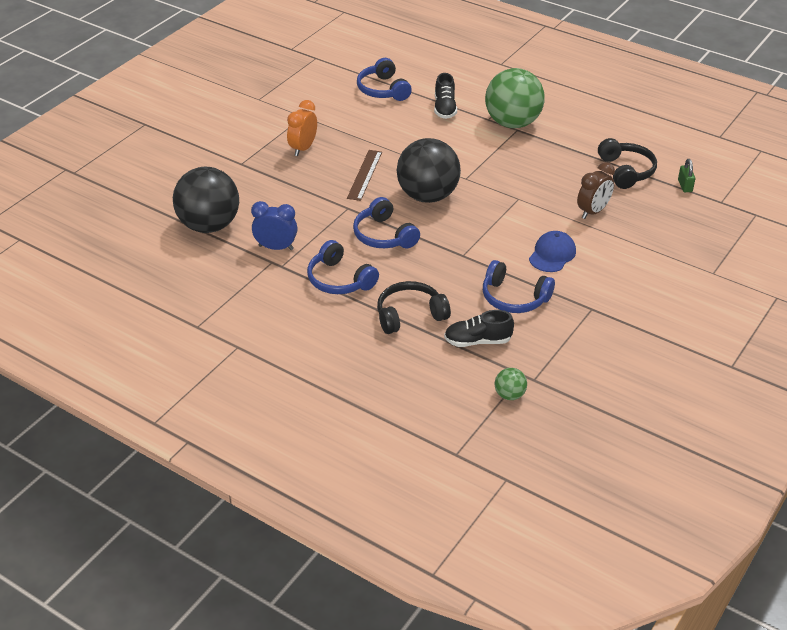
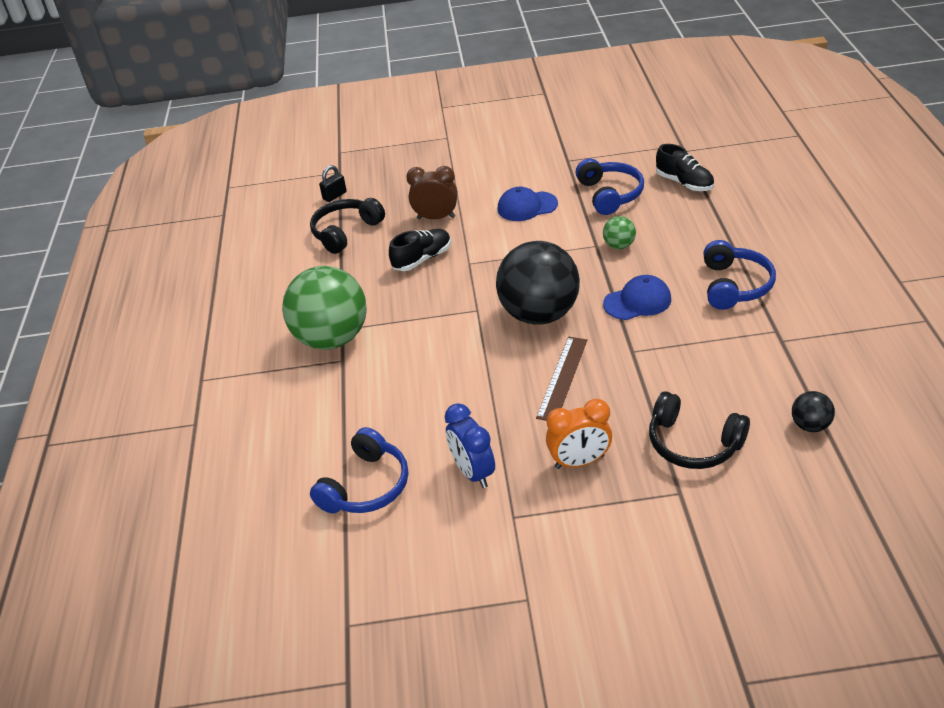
camera: 125 degrees left, 0 degrees up
black ball [173,167,239,233] -> black ball [792,391,835,432], size x0.43
blue clock [251,201,297,250] -> blue clock moved to [444,403,495,488]
brown ruler [347,150,382,201] -> brown ruler turned 45 degrees counterclockwise [536,337,587,421]
blue headphones [353,197,420,248] -> blue cap [603,275,671,320]
black headphones [377,281,451,334] -> black headphones moved to [649,391,750,469]
black shoe [434,73,457,119] -> black shoe moved to [389,229,451,271]
green ball [495,368,527,400] -> green ball moved to [603,216,636,249]
green padlock [678,159,695,192] -> black padlock [319,165,347,202]

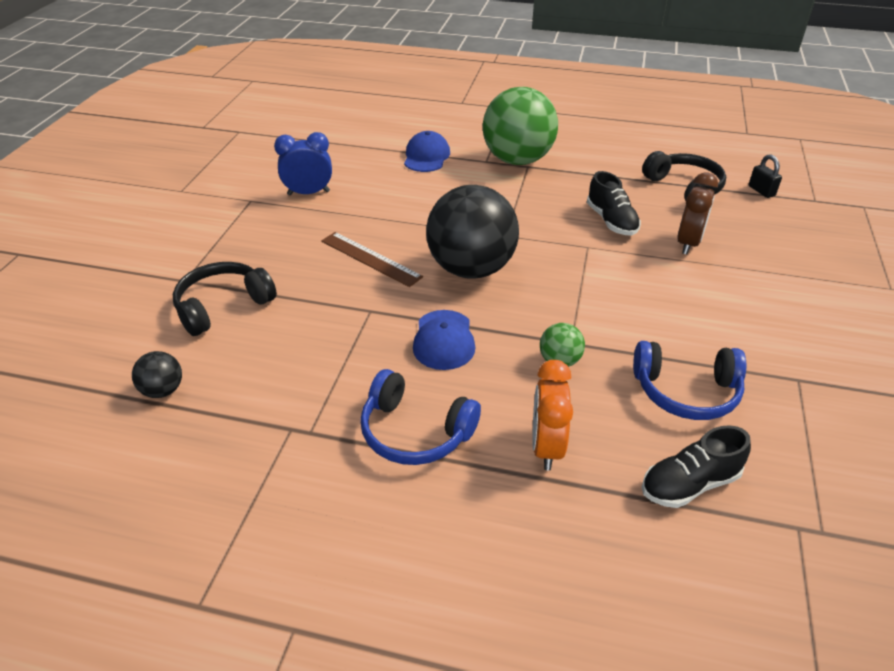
camera: 105 degrees right, 0 degrees up
blue headphones [310,427,408,514] -> none
blue cap [498,187,558,221] -> blue cap moved to [404,131,450,172]
orange clock [546,399,612,469] -> orange clock moved to [532,360,573,471]

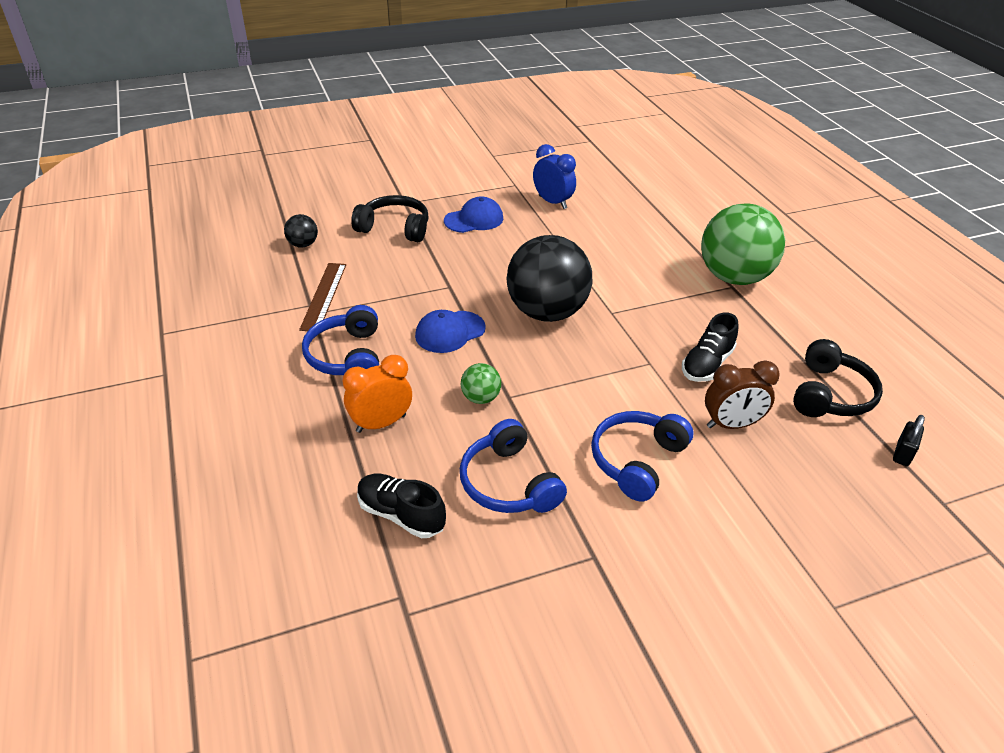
camera: 55 degrees right, 0 degrees up
brown ruler [321,232,423,287] -> brown ruler moved to [299,263,346,331]
blue cap [404,131,450,172] -> blue cap moved to [444,196,503,233]
none -> blue headphones [591,411,694,502]

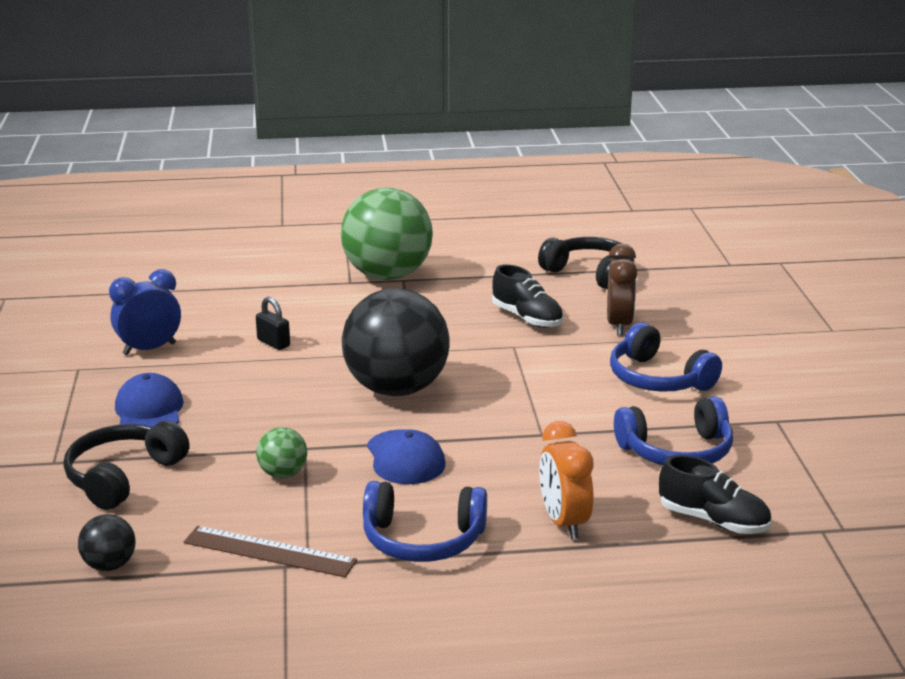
camera: 75 degrees left, 15 degrees down
black shoe [357,474,446,538] -> black shoe turned 105 degrees counterclockwise [659,455,771,534]
green ball [461,363,501,404] -> green ball moved to [256,427,307,478]
black padlock [893,415,925,466] -> black padlock moved to [256,297,290,350]

